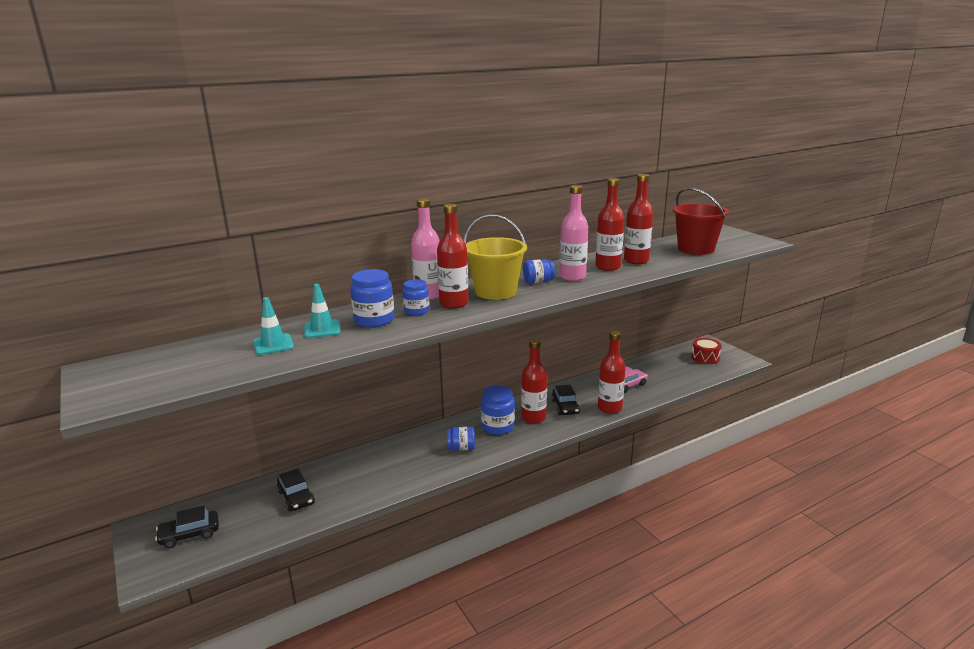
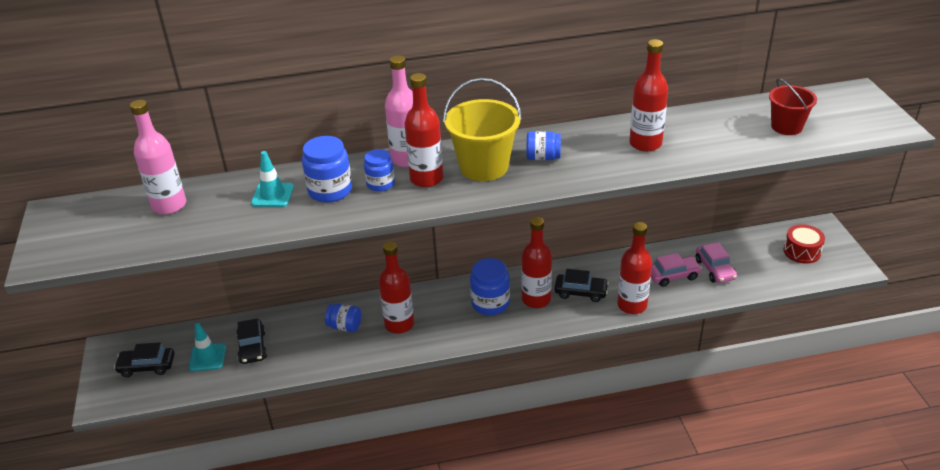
camera: 20 degrees right, 15 degrees up
turquoise traffic cone [253,297,294,355] -> turquoise traffic cone moved to [189,323,226,371]
blue jar [447,427,475,450] -> blue jar moved to [325,304,361,332]
black car [552,385,580,415] -> black car turned 90 degrees counterclockwise [554,269,609,302]
pink bottle [559,185,588,281] -> pink bottle moved to [130,100,186,215]
red bottle [624,174,653,264] -> red bottle moved to [379,242,414,334]
red bucket [673,188,729,255] -> red bucket [769,78,817,135], size x0.64
none -> pink car [696,242,737,283]

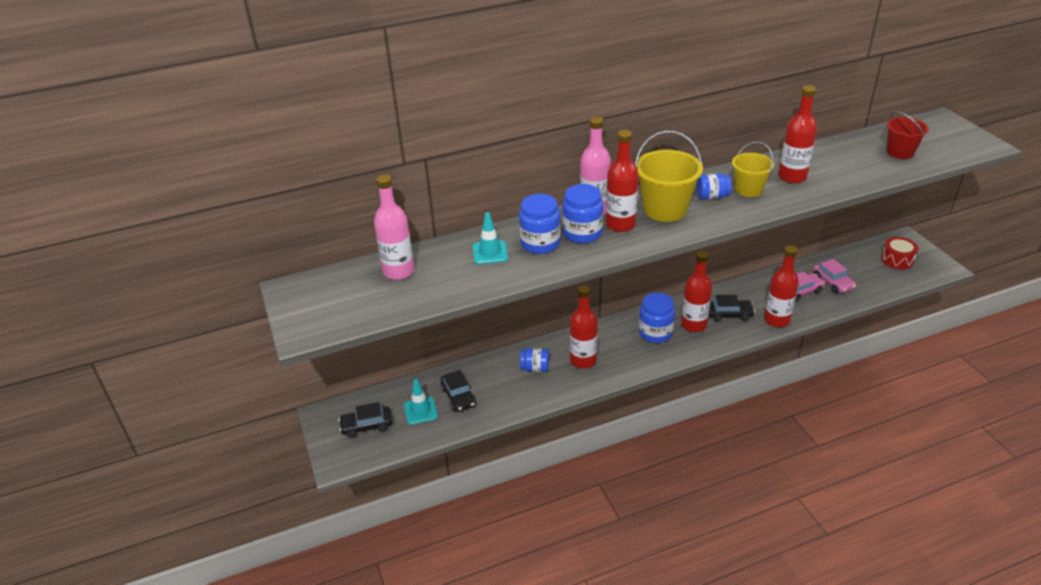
camera: 10 degrees left, 0 degrees up
blue jar [364,149,395,192] -> blue jar [562,184,603,243], size x1.55
none -> yellow bucket [732,142,774,197]

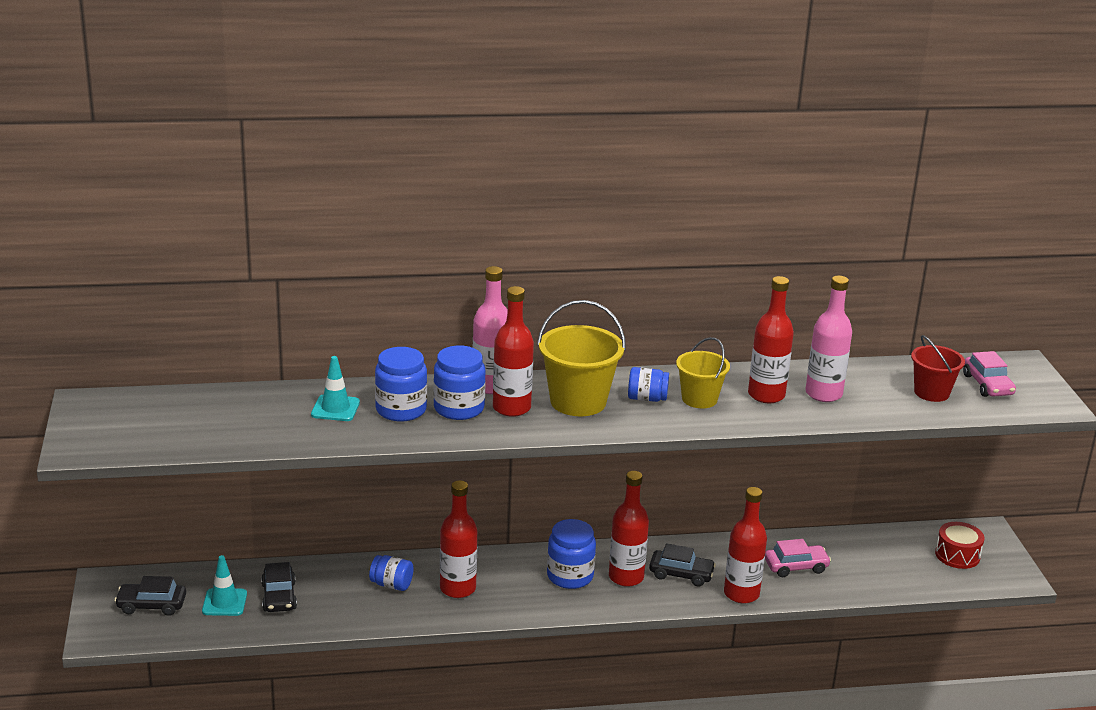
camera: 10 degrees right, 10 degrees down
pink bottle [374,175,414,280] -> pink bottle moved to [806,276,852,402]
pink car [813,259,856,293] -> pink car moved to [963,351,1016,397]

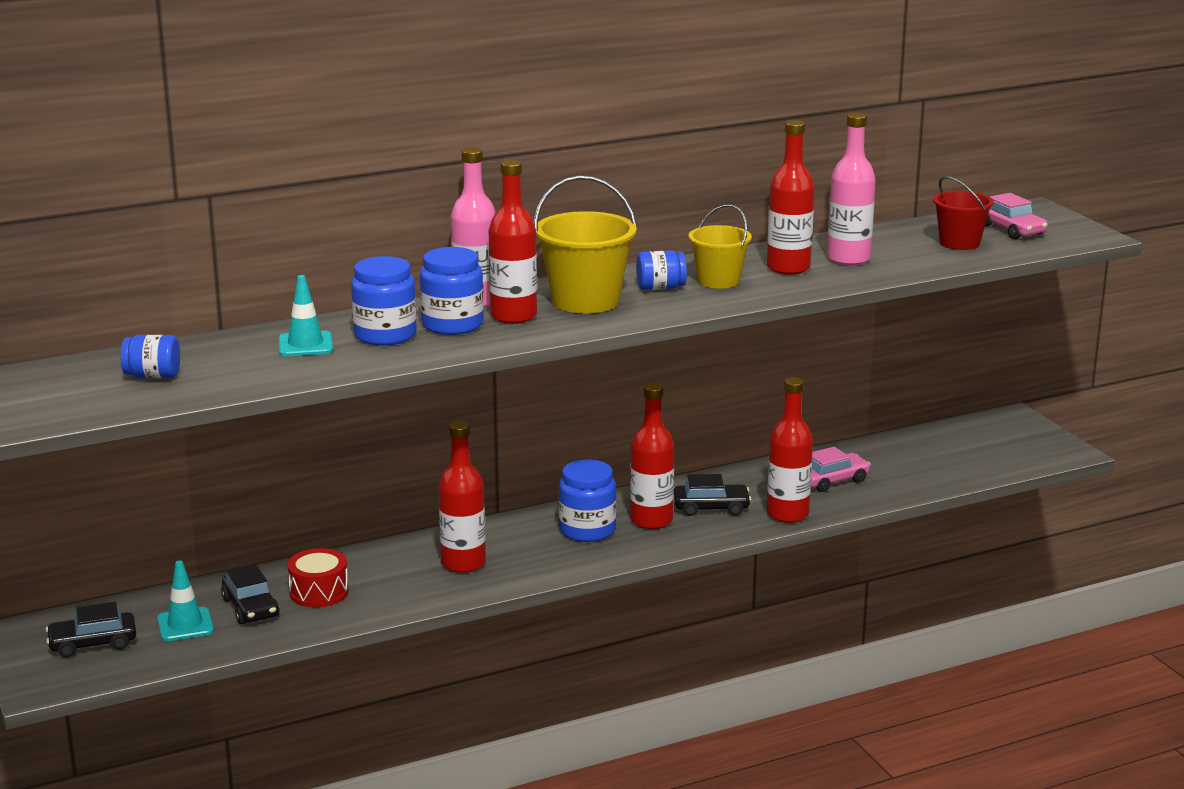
camera: 15 degrees left, 5 degrees down
blue jar [369,555,414,591] -> blue jar moved to [120,335,180,378]
red drum [935,522,984,569] -> red drum moved to [287,548,349,607]

